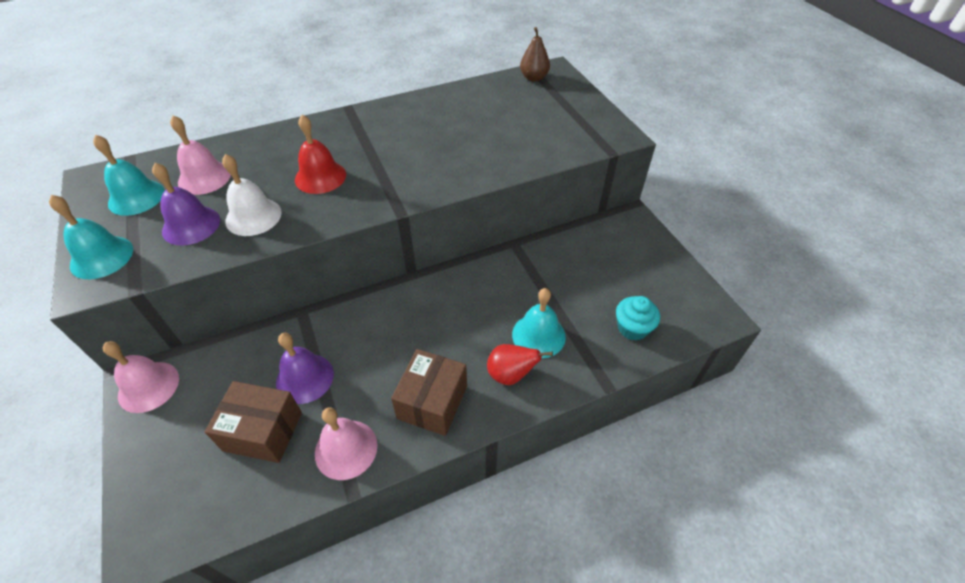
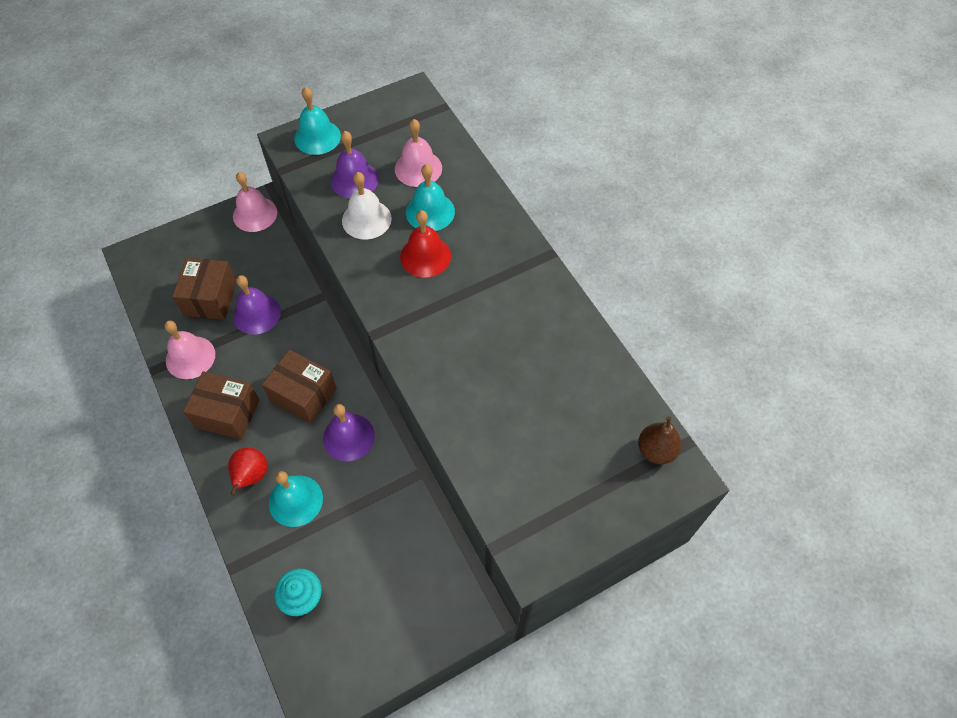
camera: 85 degrees right, 10 degrees up
turquoise bell [93,135,164,216] -> turquoise bell moved to [406,164,455,231]
none -> brown box [262,350,337,423]
none -> purple bell [323,404,375,461]

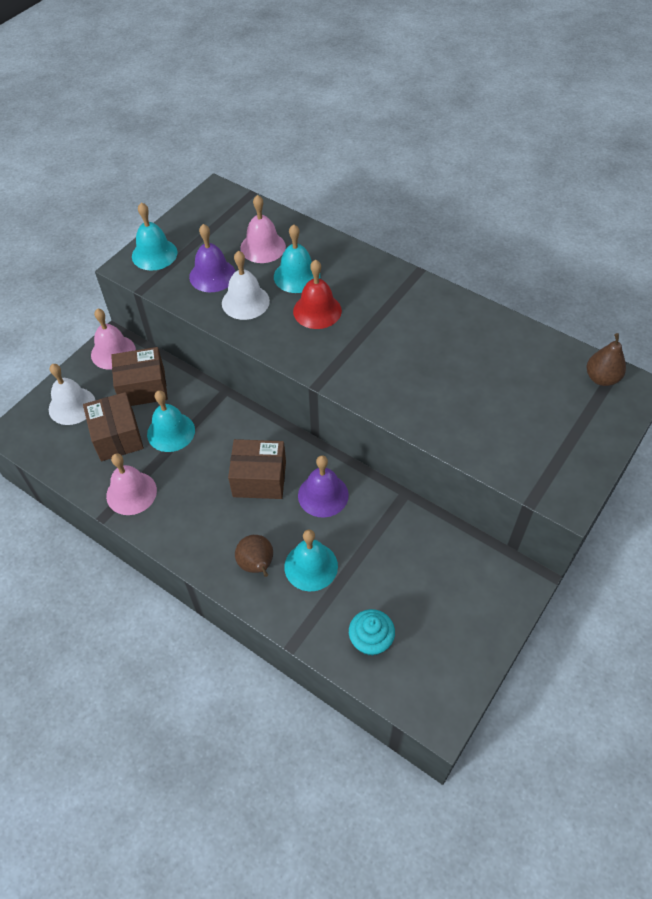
camera: 25 degrees left, 5 degrees down
brown box [183,371,259,440] -> brown box moved to [111,347,168,406]
red pear [228,447,268,496] -> brown pear [235,535,273,577]
purple bell [233,275,281,335] -> turquoise bell [147,390,195,452]
none -> white bell [49,364,95,425]

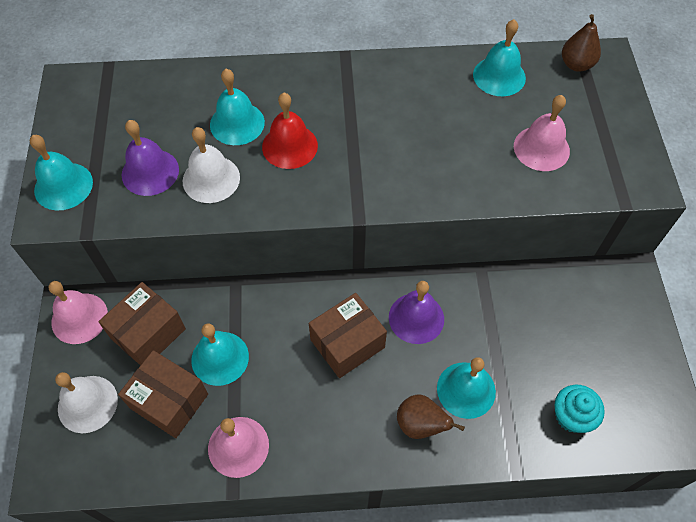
camera: 40 degrees left, 5 degrees up
pink bell [240,195,286,263] -> pink bell moved to [514,95,570,171]
none -> turquoise bell [473,19,526,96]

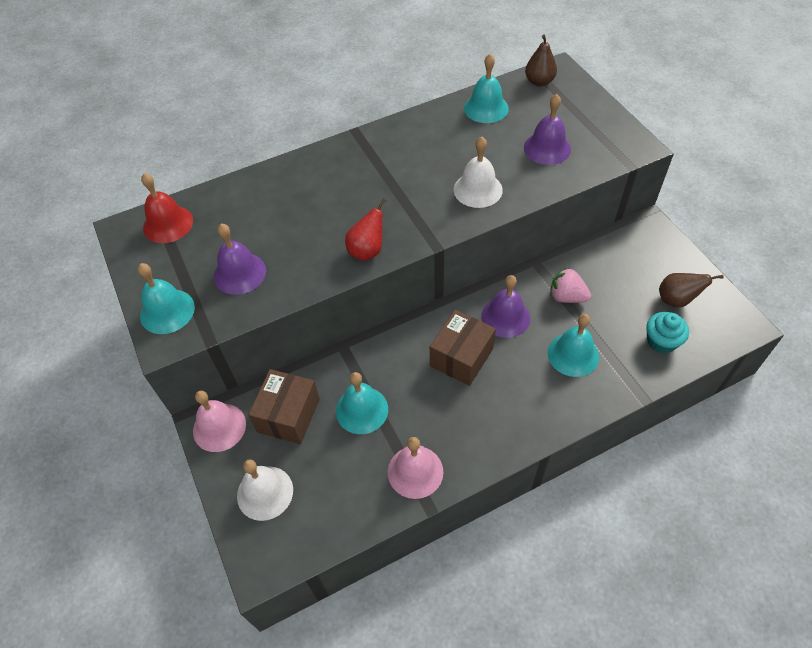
camera: 20 degrees left, 5 degrees down
brown box [118,350,208,438] -> none
white bell [183,127,240,203] -> white bell moved to [454,136,503,208]
turquoise bell [210,69,265,145] -> none
red bell [262,93,318,169] -> red bell moved to [141,173,193,243]
brown pear [397,394,465,439] -> brown pear moved to [659,273,724,307]
pink bell [514,95,570,171] -> purple bell [524,94,571,165]
none -> red pear [345,198,386,261]
none -> pink strawberry [550,268,591,303]

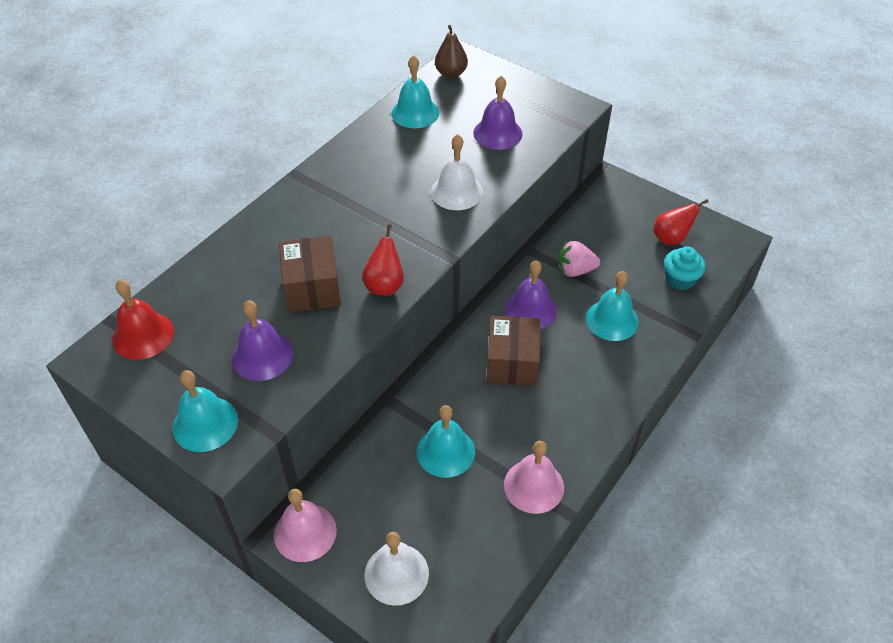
camera: 30 degrees left, 5 degrees down
brown box [248,369,320,444] -> brown box moved to [279,236,341,313]
brown pear [659,273,724,307] -> red pear [654,199,709,245]

